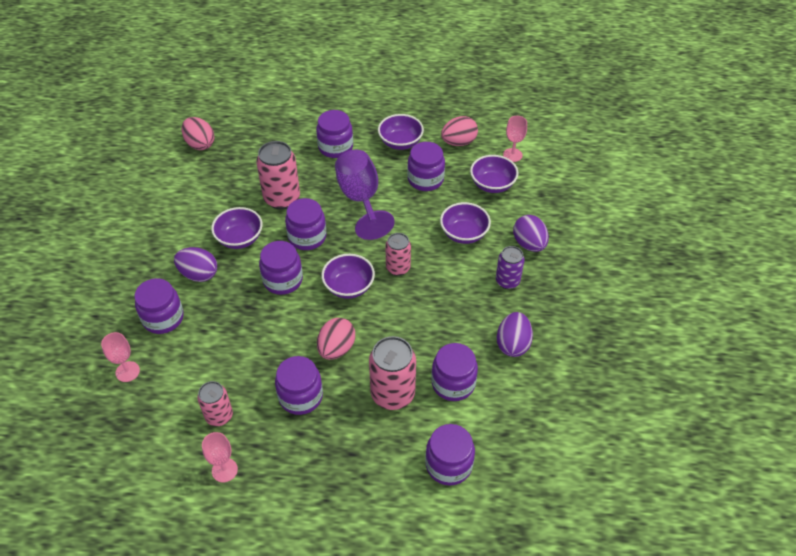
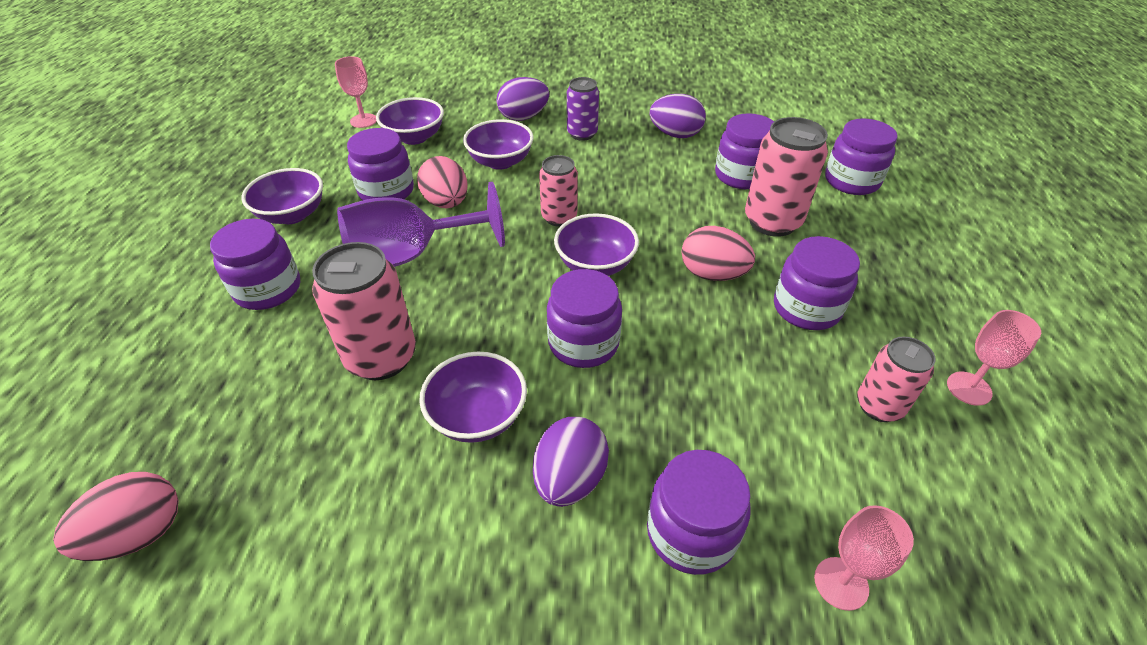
camera: 90 degrees left, 5 degrees down
purple jar [285,198,326,250] -> none
pink egg [441,116,478,146] -> pink egg moved to [417,156,468,208]

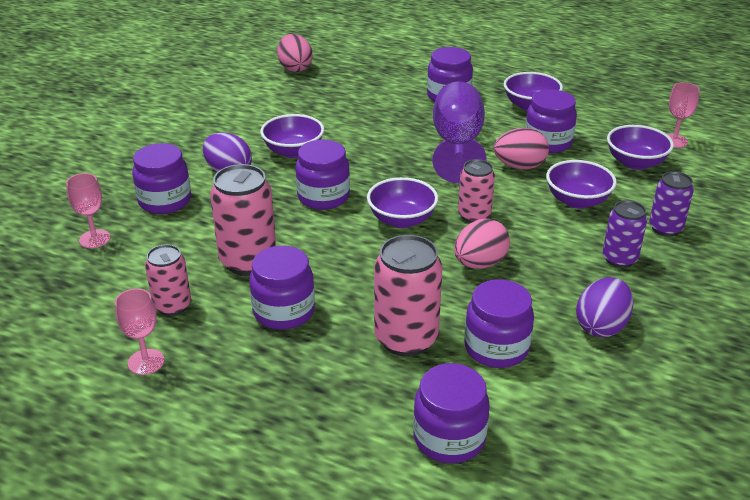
camera: 110 degrees right, 10 degrees down
pink can [312,242,416,380] -> pink can moved to [210,164,276,275]
purple egg [497,77,549,121] -> purple can [649,171,694,236]
pink egg [682,226,755,281] -> pink egg moved to [454,219,510,269]

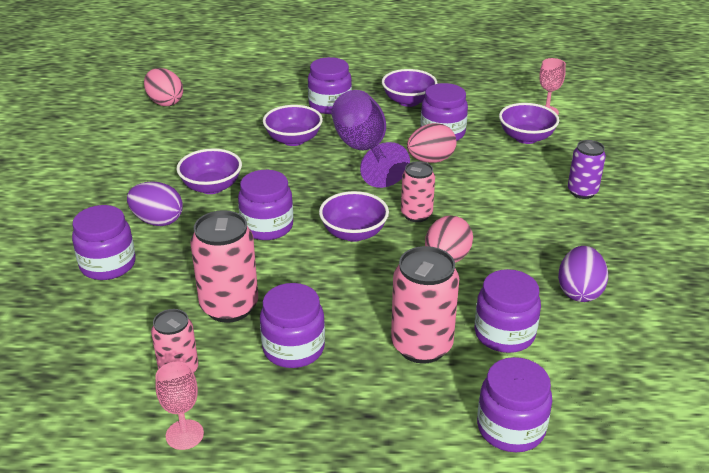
camera: 20 degrees left, 0 degrees up
pink goblet [66,173,110,248] -> none
purple bowl [546,160,617,209] -> purple bowl moved to [263,105,323,146]
purple can [603,200,647,268] -> none

